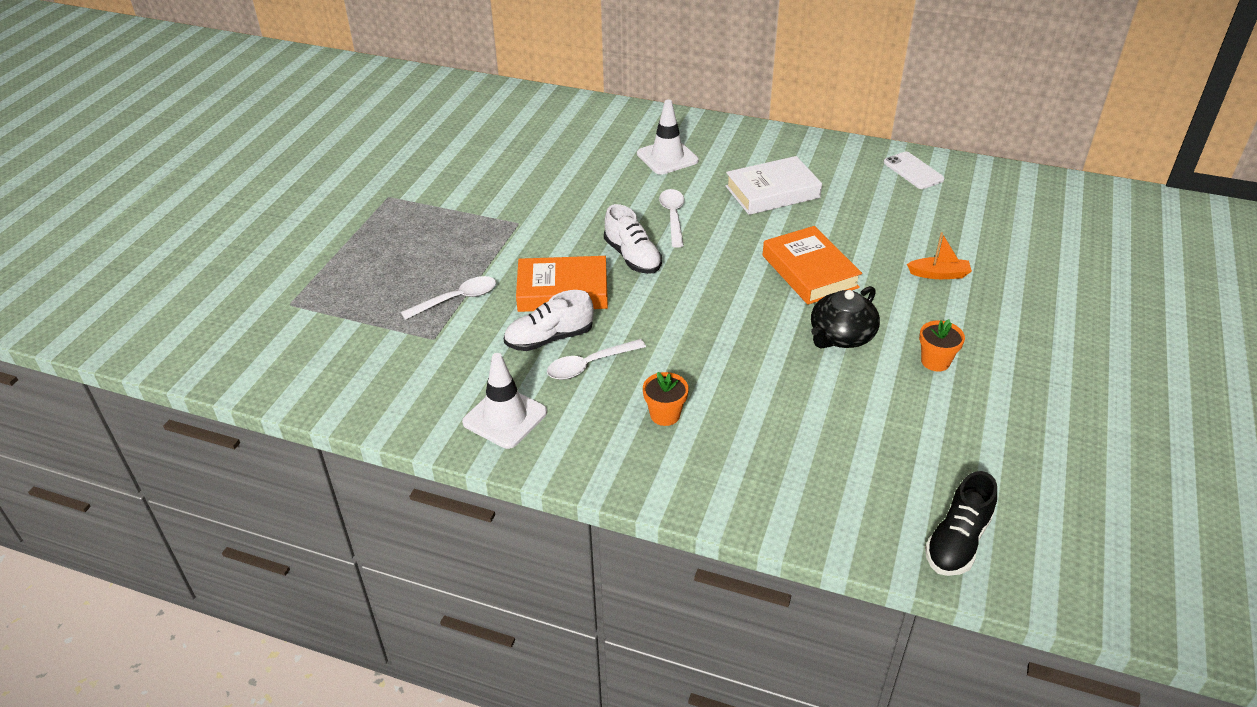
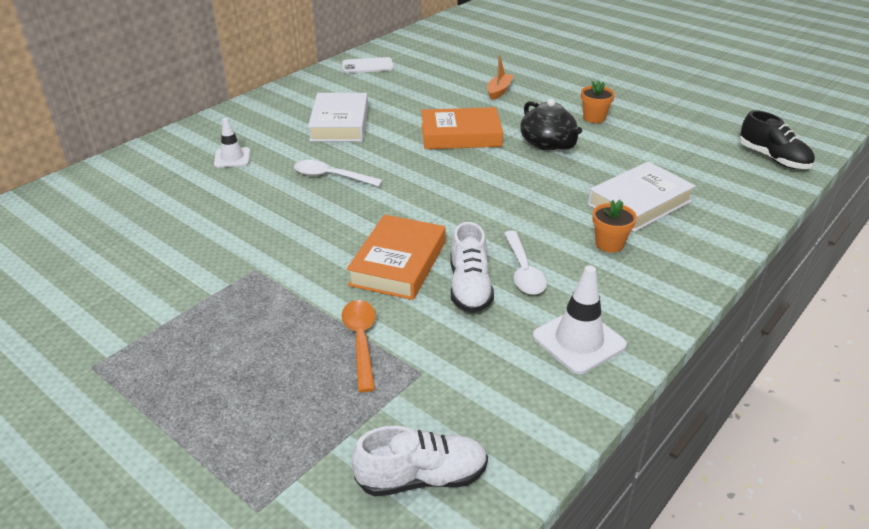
camera: 70 degrees left, 5 degrees down
white spoon [401,276,496,320] -> orange spoon [342,300,376,392]
white shoe [604,204,662,274] -> white shoe moved to [352,426,488,496]
white traffic cone [637,99,699,175] -> white traffic cone [214,118,250,168], size x0.65
none -> white book [588,161,696,232]

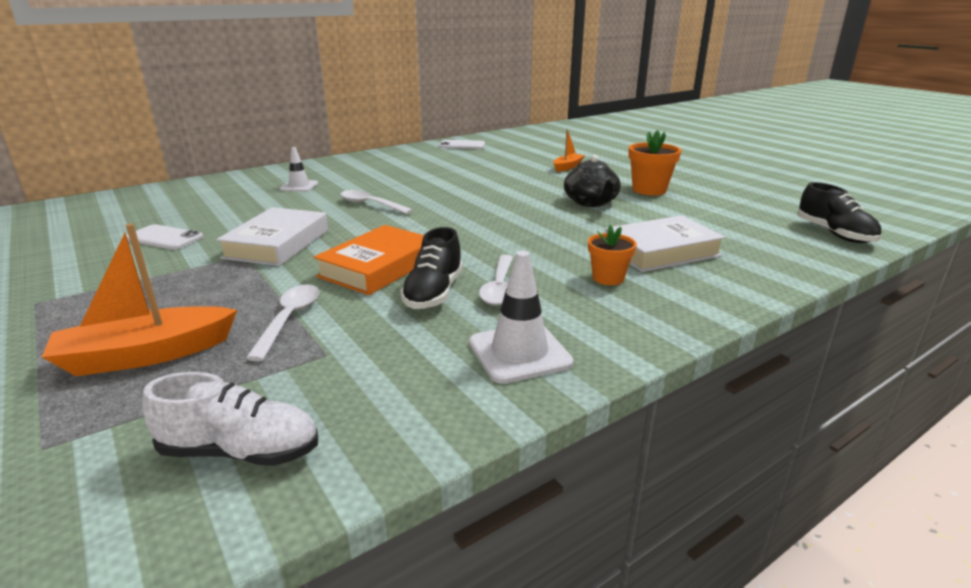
camera: 15 degrees right, 10 degrees down
white book [308,93,368,142] -> white book moved to [216,207,328,266]
orange spoon [342,300,376,392] -> white spoon [246,284,319,361]
orange book [421,107,503,149] -> none
white shoe [450,222,494,313] -> black shoe [400,227,463,309]
orange flower pot [581,80,615,123] -> orange flower pot [628,130,682,196], size x1.52
none -> orange boat [42,224,237,376]
none -> white phone [126,224,203,250]

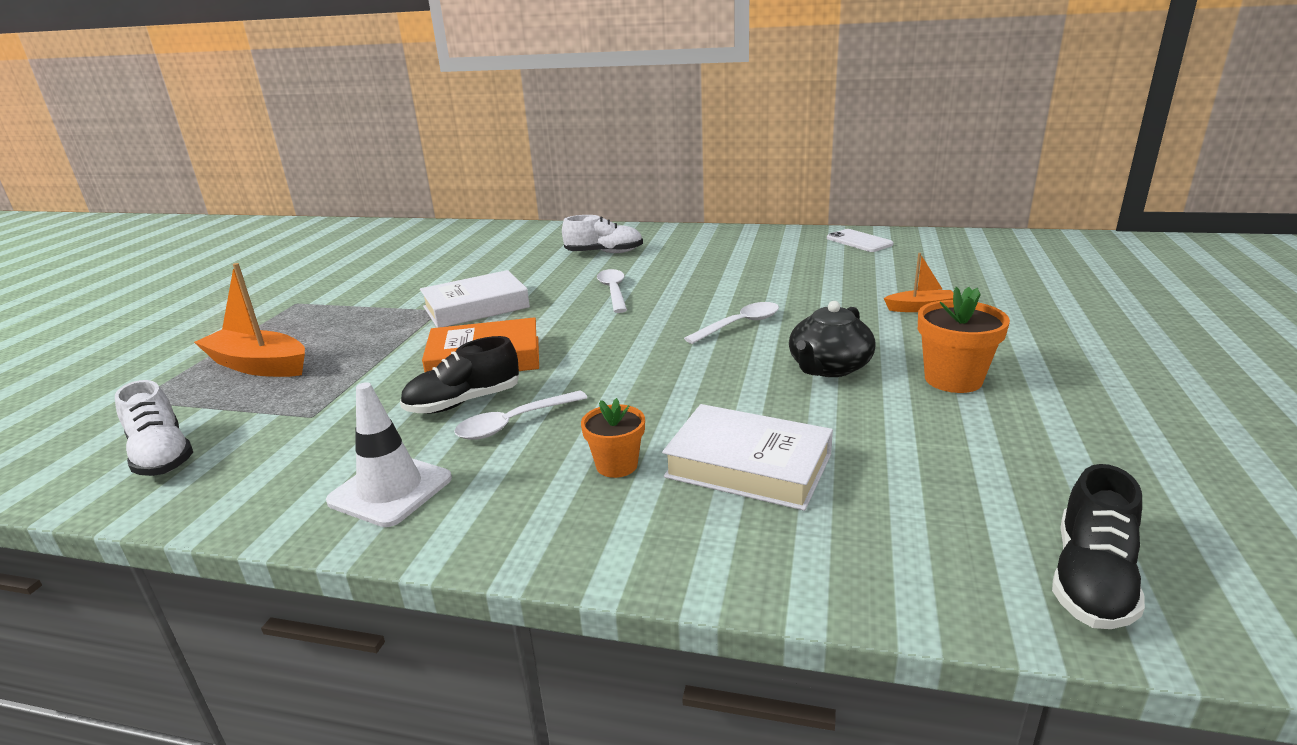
camera: 50 degrees right, 0 degrees up
white phone [126,224,203,250] -> none
white spoon [246,284,319,361] -> white spoon moved to [684,302,779,344]
white traffic cone [280,147,318,192] -> white shoe [562,215,643,253]

